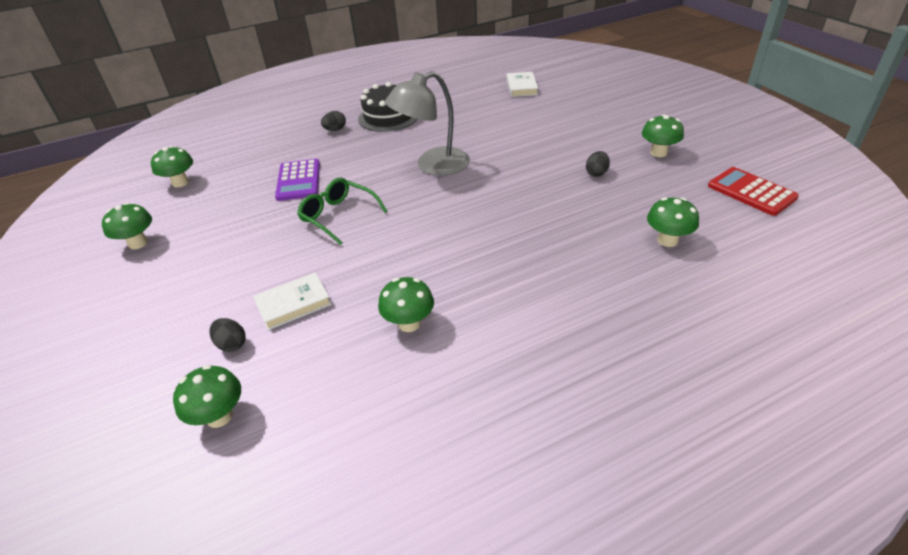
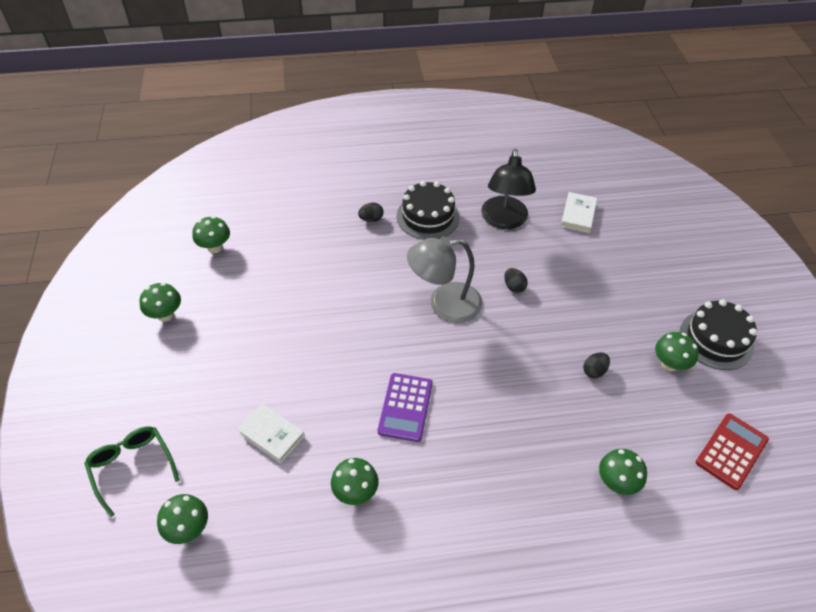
camera: 15 degrees right, 10 degrees up
black egg [210,318,246,352] -> black egg moved to [504,268,528,293]
white book [253,273,332,330] -> white book turned 45 degrees clockwise [237,403,305,464]
purple calculator [275,159,320,201] -> purple calculator moved to [378,373,433,442]
green glasses [297,178,387,245] -> green glasses moved to [84,426,180,517]
red calculator [708,167,799,216] -> red calculator turned 60 degrees clockwise [696,413,769,490]
none -> black lamp [481,149,536,229]
none -> black cake [680,299,757,370]

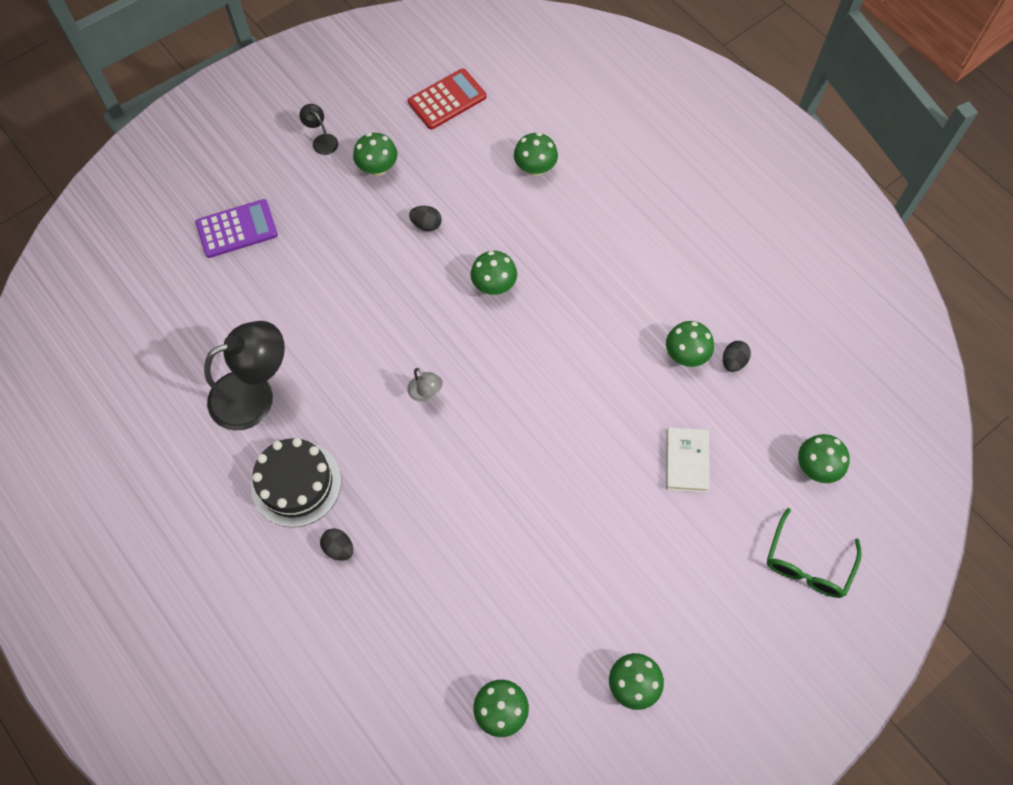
camera: 120 degrees left, 15 degrees up
purple calculator [378,373,433,442] -> purple calculator moved to [196,199,278,258]
grey lamp [407,236,483,323] -> grey lamp [407,368,443,402], size x0.44
black egg [504,268,528,293] -> black egg moved to [723,341,751,372]
white book [561,192,597,233] -> none
black cake [680,299,757,370] -> black lamp [299,104,338,155]
red calculator [696,413,769,490] -> red calculator turned 135 degrees clockwise [408,68,486,130]
none -> green mushroom [471,251,517,295]

